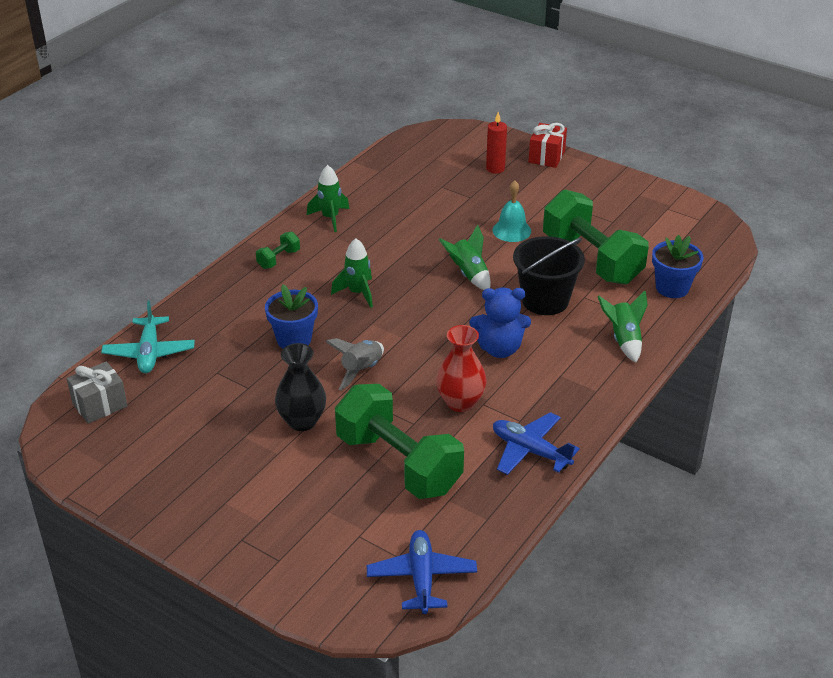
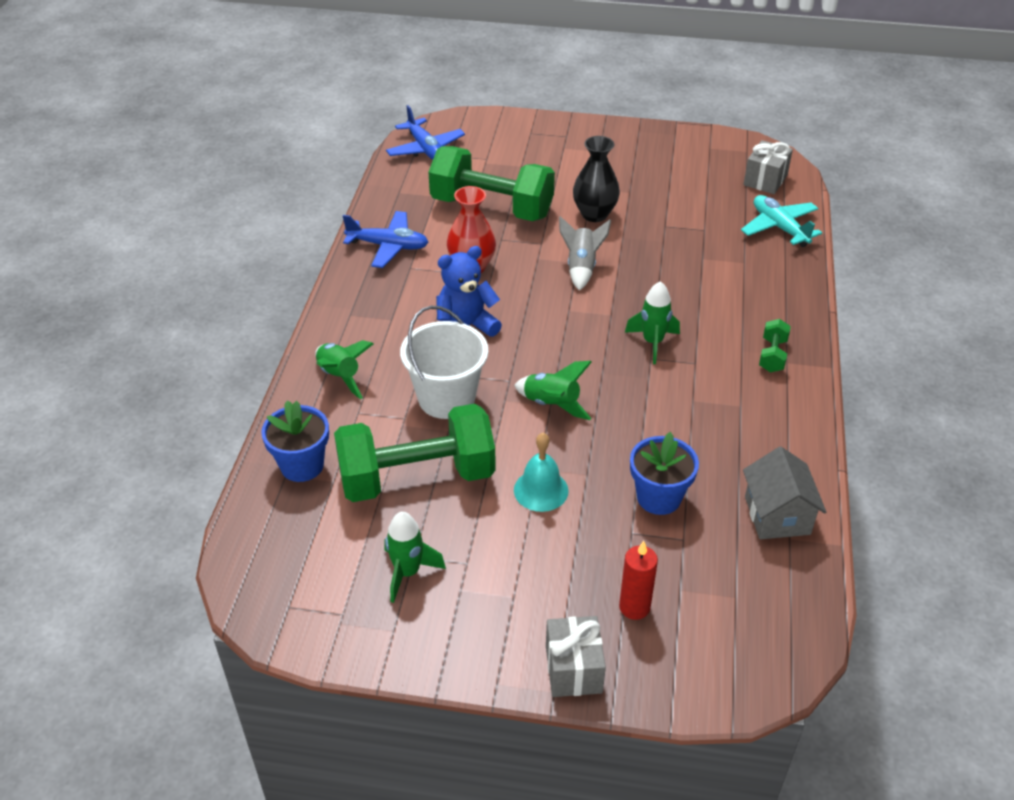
camera: 155 degrees right, 5 degrees up
blue flower pot [265,284,318,349] -> blue flower pot moved to [630,432,699,515]
green rocket [307,165,350,232] -> green rocket moved to [384,512,446,603]
black bucket [513,236,585,315] -> white bucket [400,306,488,419]
red gift [529,123,567,168] -> grey gift [546,616,606,697]
green dumbbell [543,190,649,285] -> green dumbbell turned 45 degrees counterclockwise [334,404,496,502]
none -> grey house [743,447,826,539]

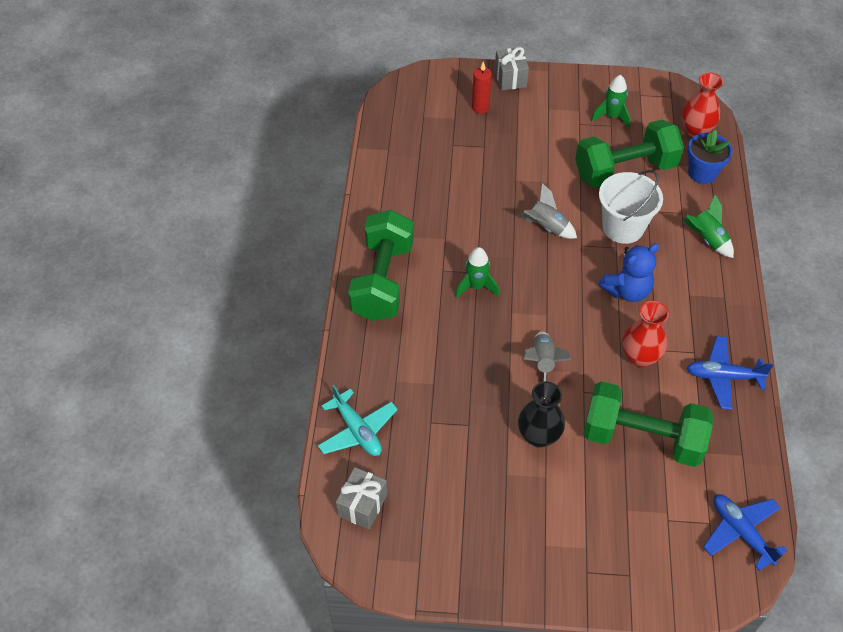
camera: 175 degrees right, 10 degrees up
green rocket [514,361,592,420] -> grey rocket [518,183,577,239]
turquoise bell [514,433,569,512] -> none
blue flower pot [630,432,699,515] -> none
grey house [743,447,826,539] -> none
green dumbbell [759,319,791,373] -> green dumbbell [348,210,414,321], size x2.44
none -> red vase [682,73,723,137]

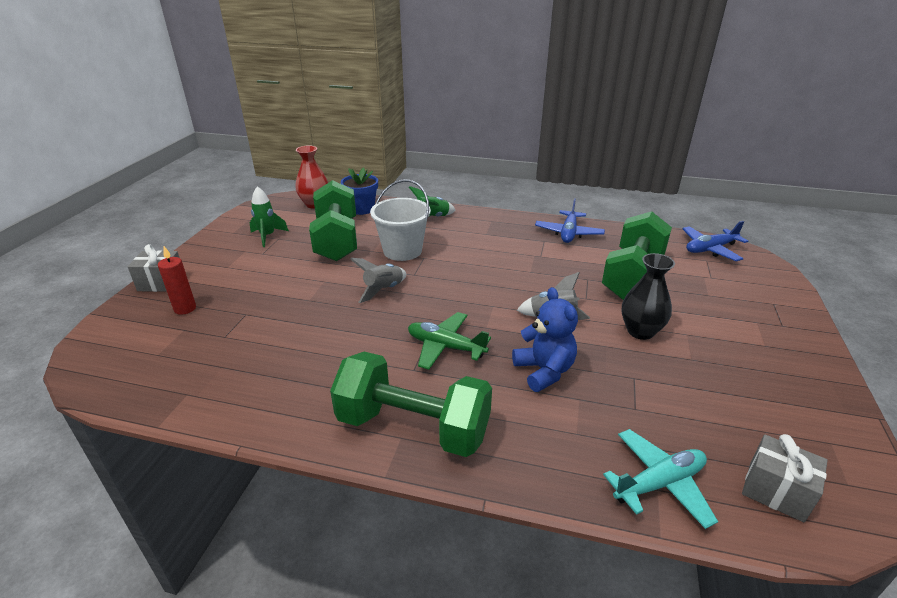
camera: 80 degrees left, 20 degrees down
green rocket [455,247,499,298] -> green plane [408,312,491,370]
blue teddy bear [599,243,659,302] -> blue teddy bear moved to [512,287,578,392]
red vase [622,301,669,367] -> none

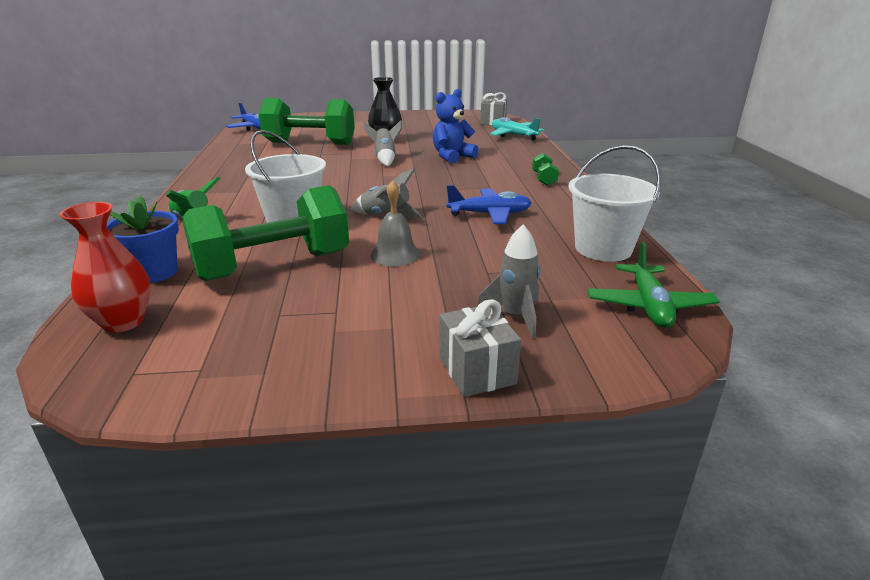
camera: 110 degrees left, 5 degrees down
red candle [158,246,196,315] -> grey rocket [477,225,540,339]
green rocket [250,186,289,247] -> none
green dumbbell [330,352,492,457] -> green dumbbell [532,153,559,186], size x0.41
green plane [408,312,491,370] -> green plane moved to [587,242,720,328]
blue plane [535,198,605,243] -> blue plane moved to [446,185,532,224]
none -> grey bell [370,180,421,266]
none -> white bucket [569,145,661,262]

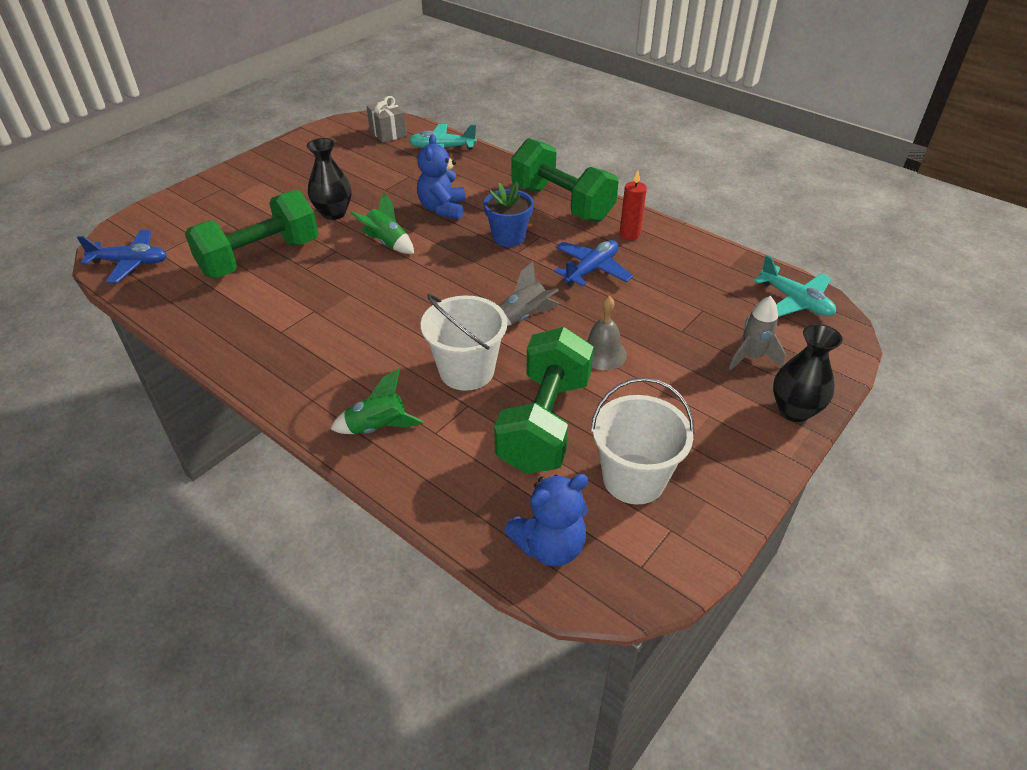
camera: 45 degrees left, 15 degrees up
red vase [60,202,151,333] -> blue teddy bear [504,474,588,566]
blue flower pot [107,195,179,283] -> blue flower pot moved to [484,182,534,247]
grey rocket [363,120,402,166] -> green rocket [350,192,414,254]
grey gift [439,299,521,397] -> black vase [773,324,843,422]
green dumbbell [532,153,559,186] -> green dumbbell [511,138,619,222], size x2.44
white bucket [569,145,661,262] -> white bucket moved to [591,377,695,504]
green plane [587,242,720,328] -> turquoise plane [753,255,836,317]
none -> red candle [620,171,647,240]

